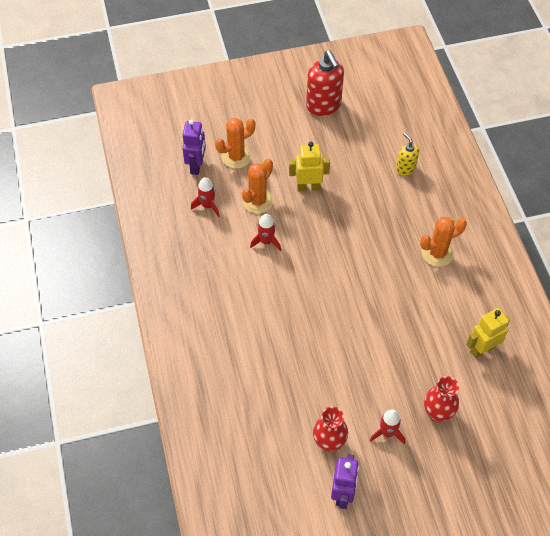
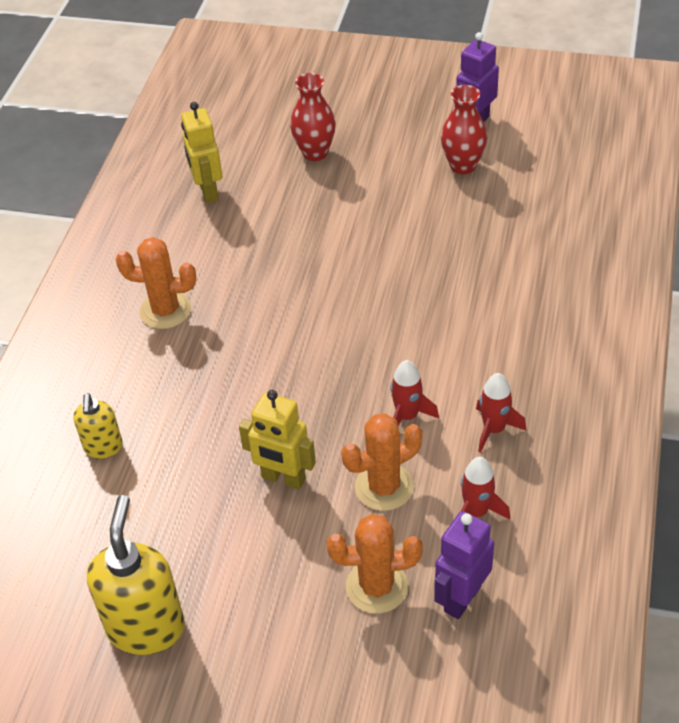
camera: 150 degrees left, 10 degrees down
red soap dispenser [306,50,344,116] -> yellow soap dispenser [87,495,185,655]
red rocket [370,410,405,444] -> red rocket moved to [476,373,526,452]
yellow robot [466,308,510,358] -> yellow robot turned 75 degrees clockwise [181,102,222,203]

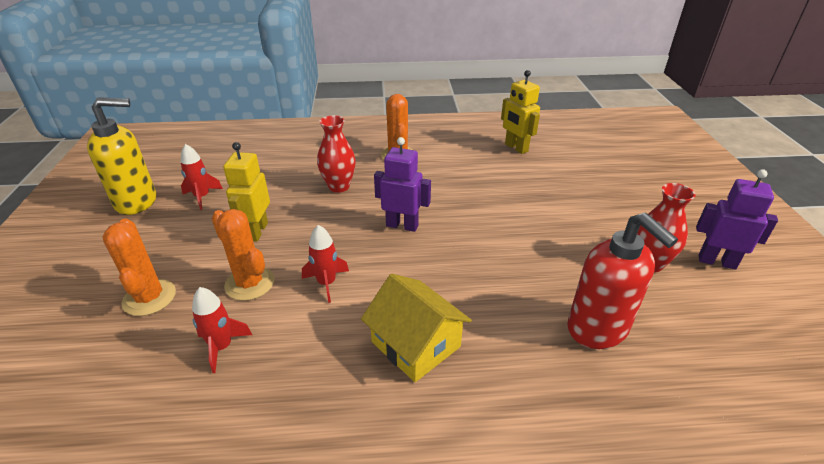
camera: 70 degrees right, 10 degrees down
yellow soap dispenser [73,393,123,459] -> none
yellow robot [181,102,222,203] -> yellow robot turned 90 degrees counterclockwise [501,70,540,154]
red vase [290,73,336,161] -> red vase moved to [317,115,356,193]
purple robot [434,511,494,619] -> purple robot moved to [374,137,431,232]
red rocket [476,373,526,452] -> red rocket moved to [180,144,223,210]
none -> yellow house [361,274,472,382]
none -> red soap dispenser [567,213,678,349]

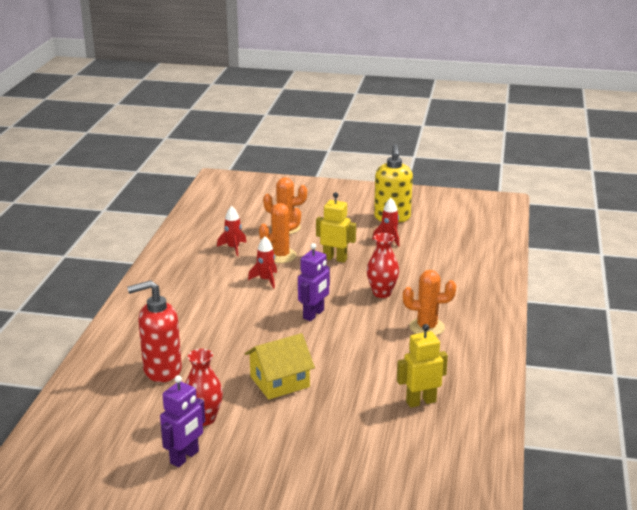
camera: 105 degrees right, 10 degrees down
yellow house [361,274,472,382] -> yellow house moved to [245,333,315,399]

